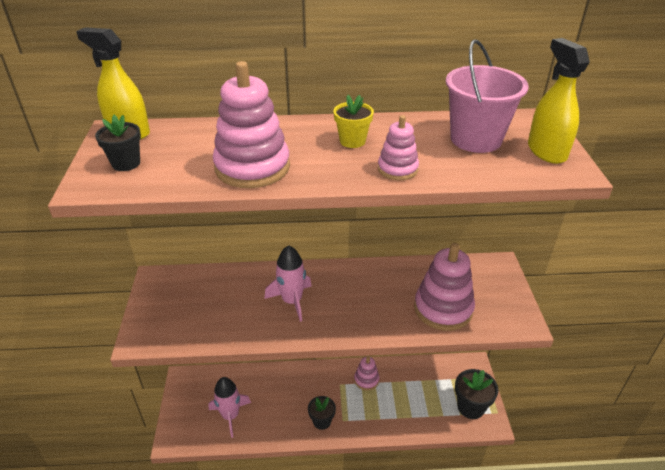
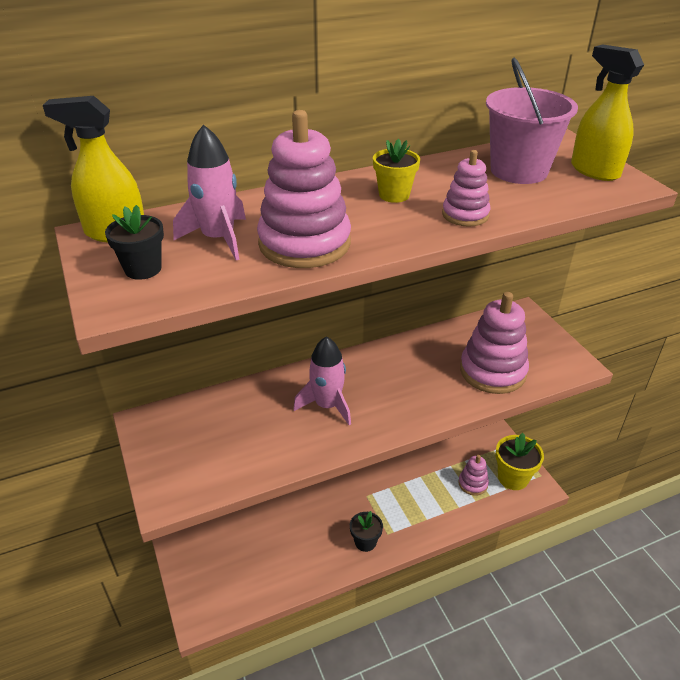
camera: 20 degrees left, 0 degrees up
pink rocket [209,377,251,438] -> pink rocket moved to [173,124,246,260]
pink stacking toy [354,356,380,390] -> pink stacking toy moved to [458,455,489,496]
black flower pot [455,369,498,419] -> yellow flower pot [495,433,544,490]

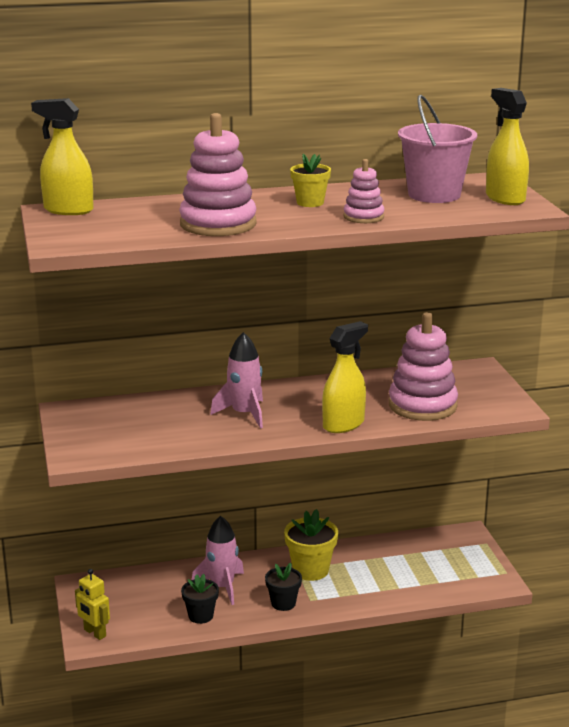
camera: 10 degrees right, 15 degrees down
black flower pot [105,205,164,280] -> black flower pot moved to [181,574,219,624]
pink rocket [173,124,246,260] -> pink rocket moved to [192,516,244,605]
pink stacking toy [458,455,489,496] -> none
yellow flower pot [495,433,544,490] -> yellow flower pot moved to [284,509,338,581]
none -> yellow robot [75,569,110,640]
none -> yellow spray bottle [322,321,368,433]

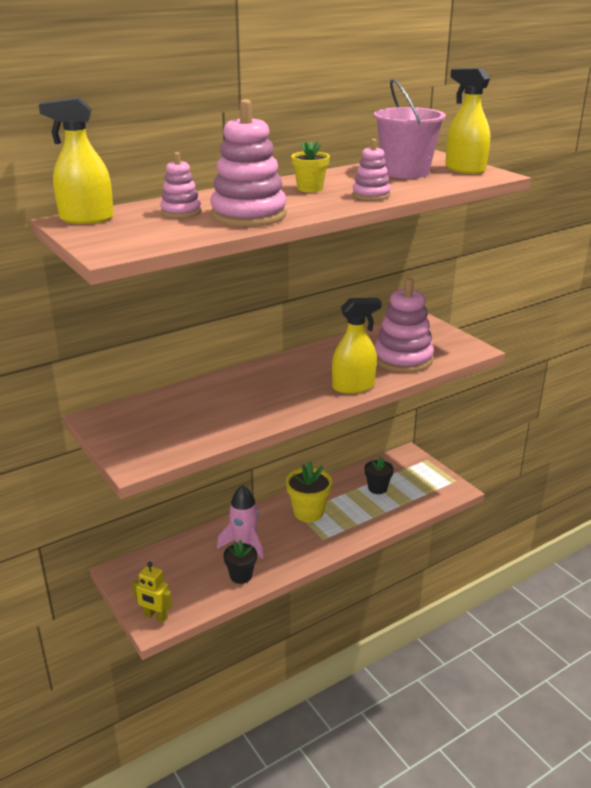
camera: 20 degrees left, 5 degrees up
pink rocket [210,332,263,428] -> none
black flower pot [265,563,302,611] -> black flower pot moved to [364,456,394,494]
yellow spray bottle [322,321,368,433] -> yellow spray bottle turned 45 degrees clockwise [332,298,382,394]
none -> pink stacking toy [160,152,201,218]

